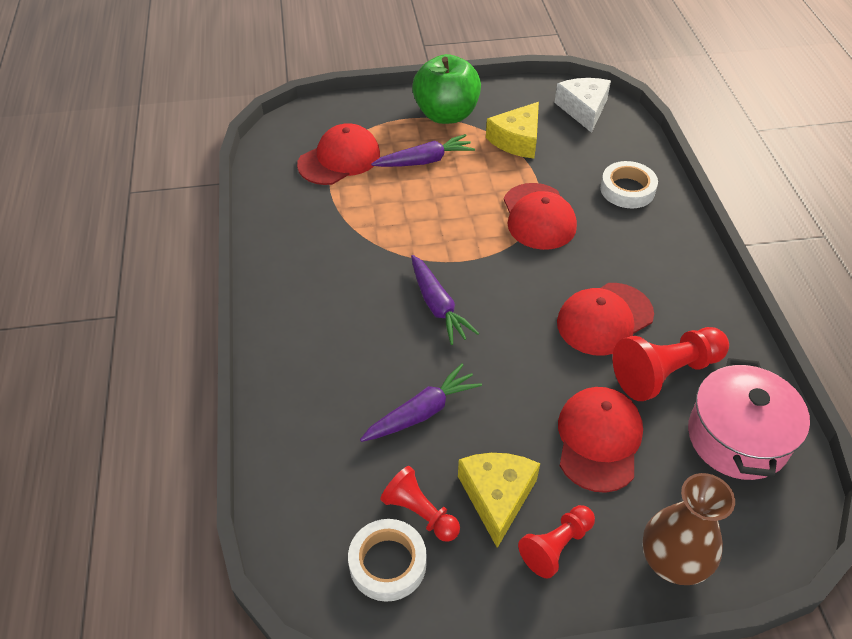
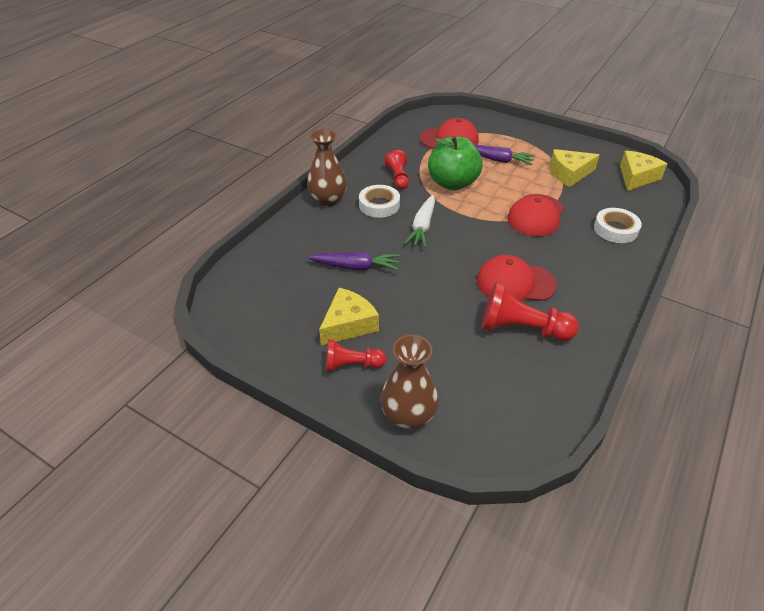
camera: 40 degrees right, 5 degrees down
white tape [348,519,427,602] -> white tape moved to [359,185,400,218]
red pawn [380,466,460,542] -> red pawn moved to [384,150,409,190]
purple carrot [411,255,479,345] -> white carrot [404,195,435,248]
green apple [412,54,481,124] -> green apple moved to [428,136,483,191]
white cheese [554,78,611,133] -> yellow cheese [620,151,667,191]
red cap [558,387,643,493] -> none
pink pot [688,358,810,480] -> none
none -> brown vase [307,129,347,207]

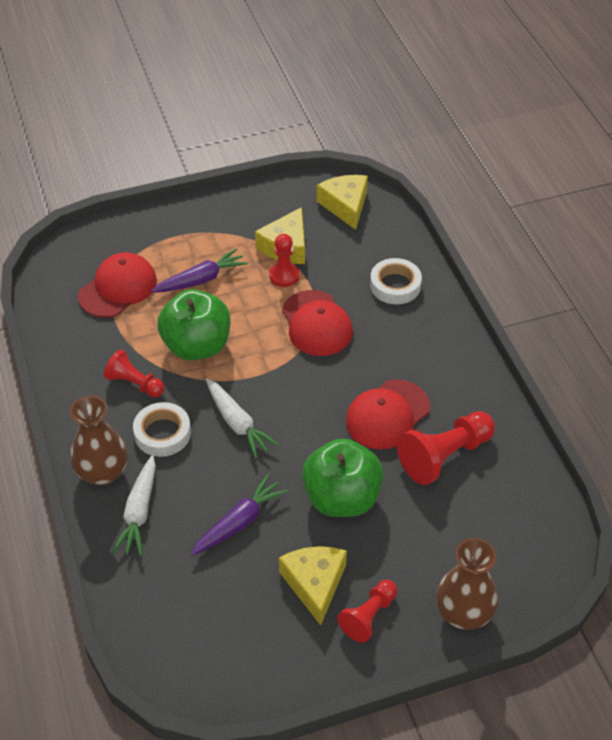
camera: 50 degrees left, 5 degrees up
none -> white carrot [112,455,156,556]
none -> red pawn [269,234,299,287]
none -> green apple [302,439,384,517]

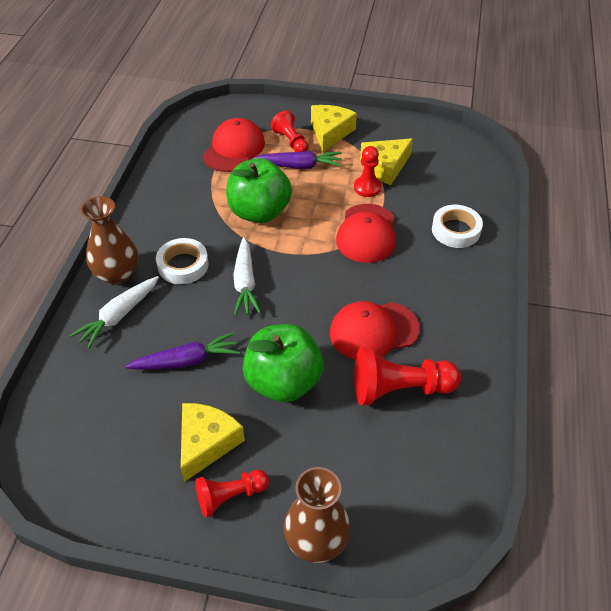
camera: 30 degrees right, 0 degrees up
red cap [78,252,157,318] -> red cap turned 45 degrees counterclockwise [203,118,265,172]
red pawn [104,350,164,397] -> red pawn moved to [271,110,309,152]
yellow cheese [317,175,368,230] -> yellow cheese moved to [311,105,357,152]

